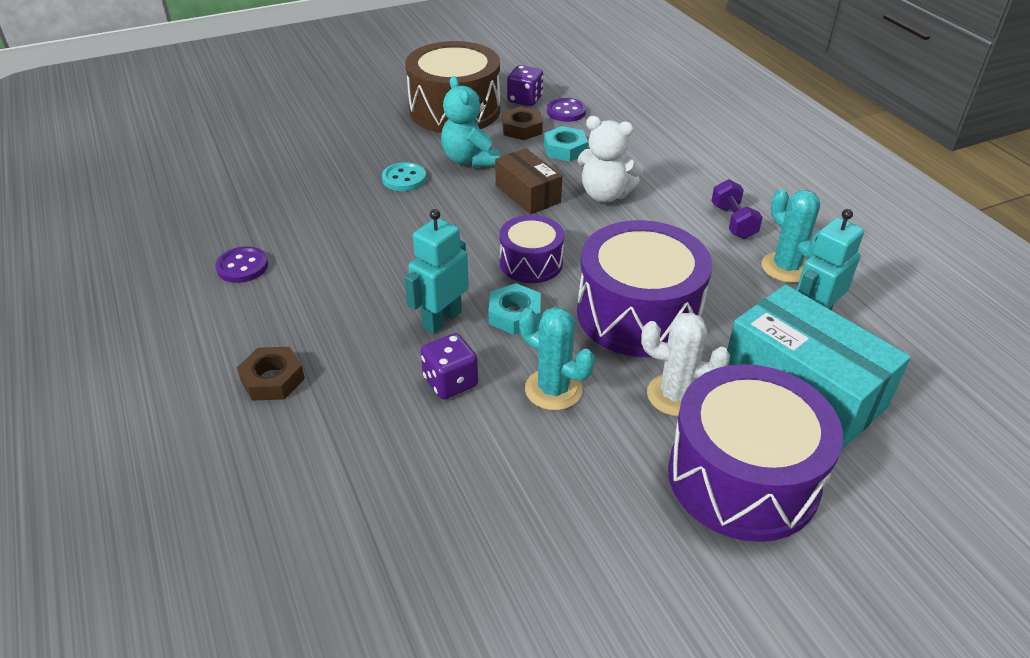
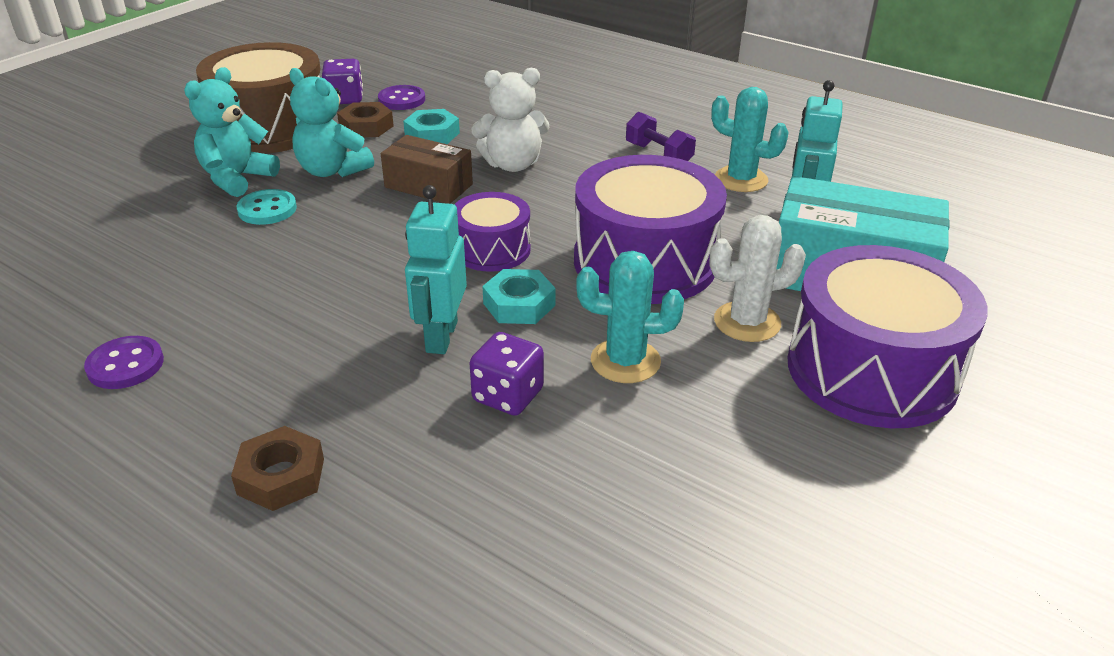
camera: 30 degrees left, 5 degrees down
none -> turquoise teddy bear [184,67,280,197]

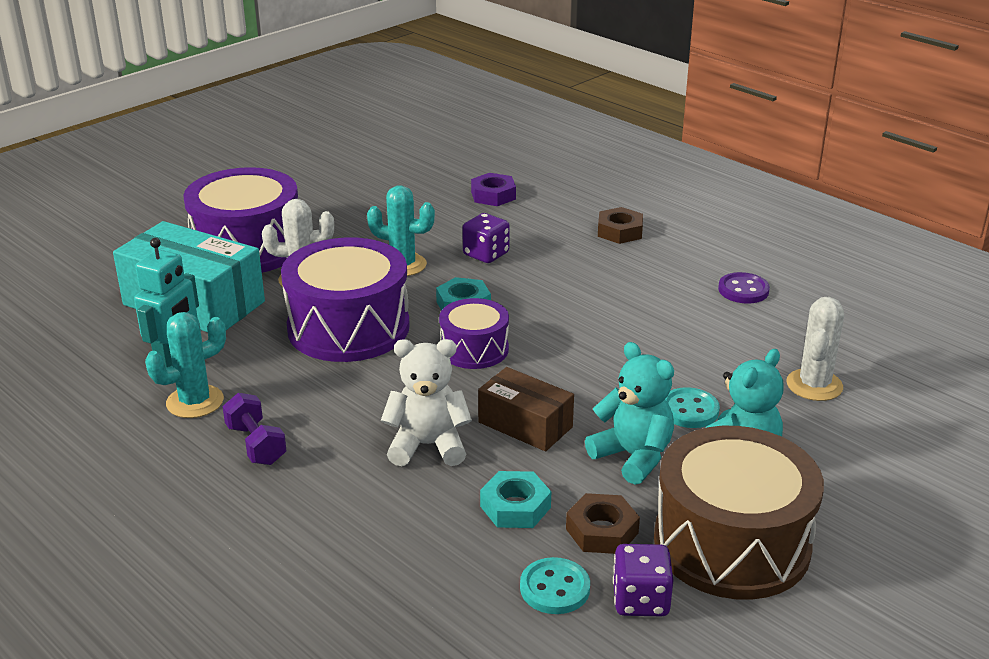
camera: 170 degrees left, 5 degrees down
purple button [378,85,425,110] -> turquoise button [520,557,590,614]
turquoise robot [405,185,467,354] -> none
turquoise cactus [711,87,789,192] -> turquoise cactus turned 75 degrees counterclockwise [145,312,226,418]
none -> purple nut [471,173,516,206]
none -> white cactus [786,297,844,401]

